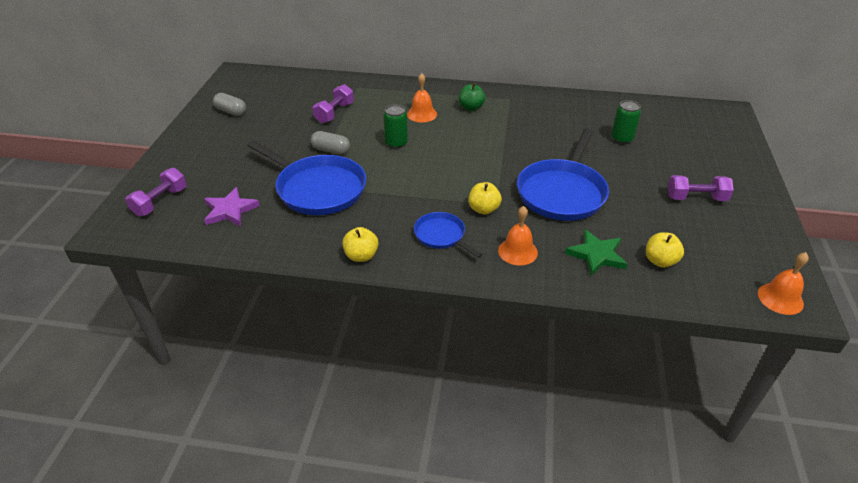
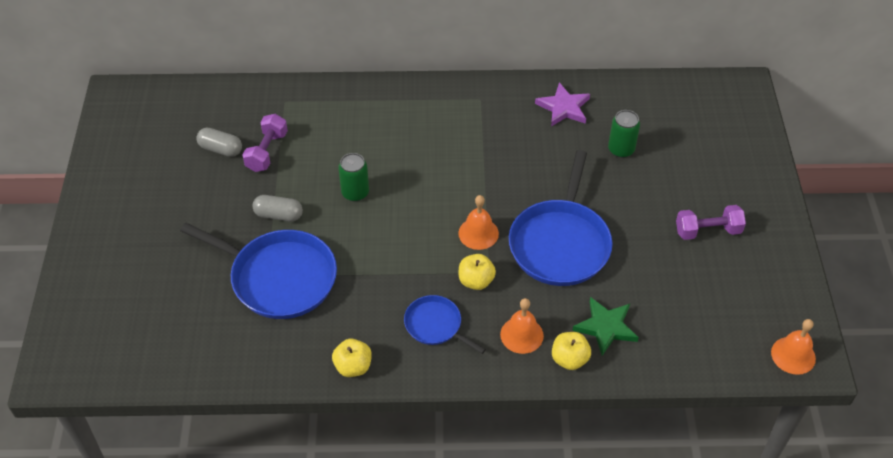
camera: 10 degrees left, 10 degrees up
purple dumbbell [125,168,187,216] -> none
purple star [204,187,260,227] -> purple star moved to [535,82,590,127]
grey capsule [213,93,246,116] -> grey capsule moved to [196,128,242,157]
orange bell [407,73,437,123] -> orange bell moved to [458,195,499,250]
green apple [459,83,486,111] -> none
yellow apple [646,232,684,268] -> yellow apple moved to [552,332,591,370]

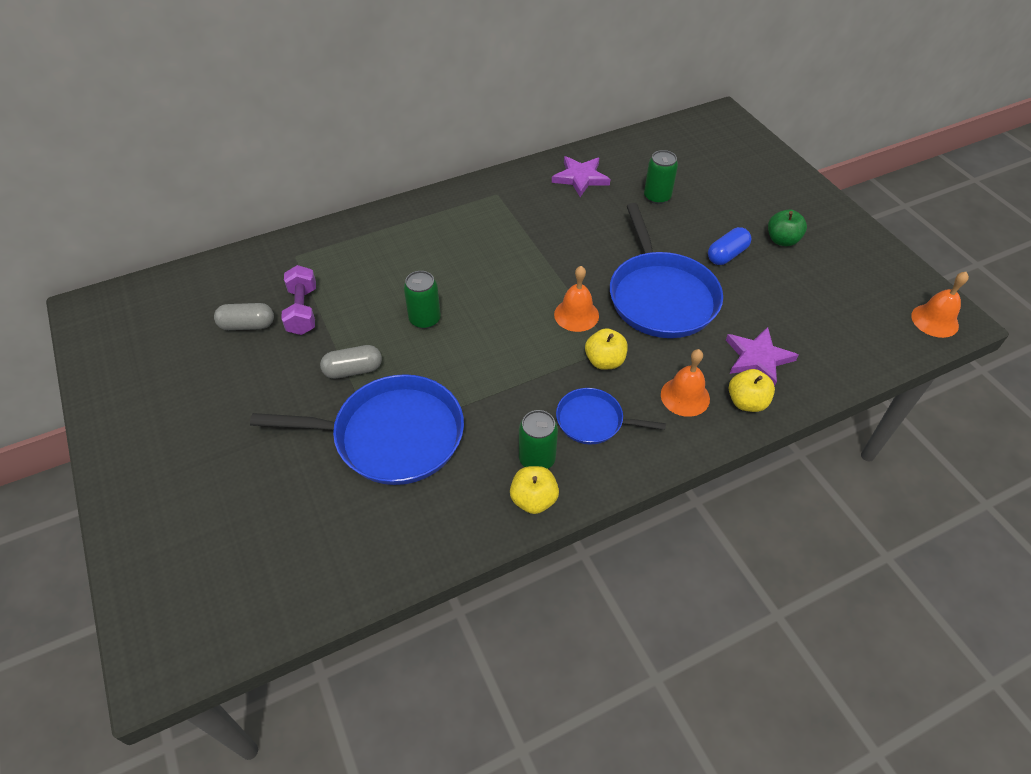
camera: 25 degrees left, 0 degrees up
green star [572,297,639,356] -> purple star [726,327,798,387]
purple dumbbell [676,205,746,240] -> green apple [768,210,807,246]
none -> green can [519,410,558,469]
none -> blue capsule [708,227,752,265]

